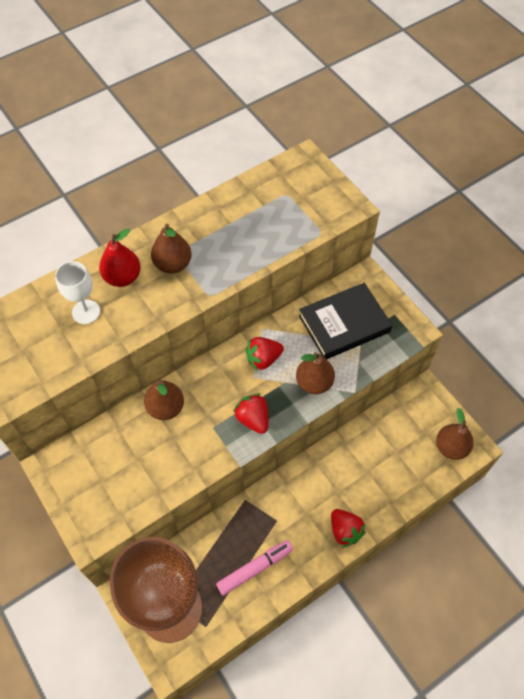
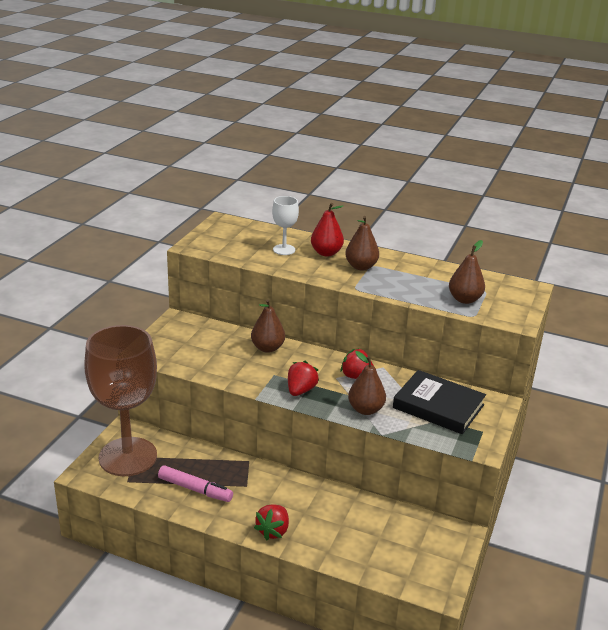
camera: 55 degrees right, 30 degrees down
brown pear [436,408,474,460] -> brown pear moved to [449,240,485,304]

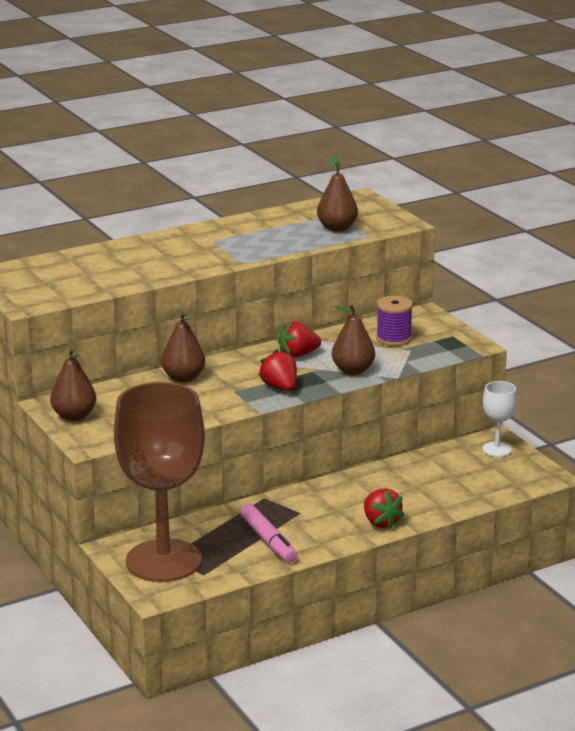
camera: 50 degrees left, 5 degrees down
pink marker [158,465,233,502] -> pink marker turned 90 degrees clockwise [240,504,297,563]
white goblet [272,196,299,255] -> white goblet moved to [482,381,517,457]
red pear [311,203,344,256] -> none
brown pear [345,216,379,270] -> brown pear moved to [50,348,96,421]
black book [393,370,486,434] -> purple spool [376,296,413,346]

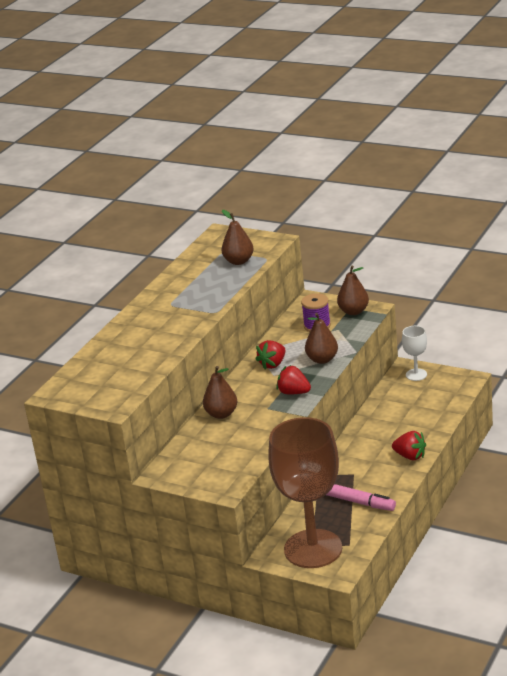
camera: 30 degrees left, 5 degrees up
brown pear [50,348,96,421] -> brown pear moved to [337,266,369,315]

